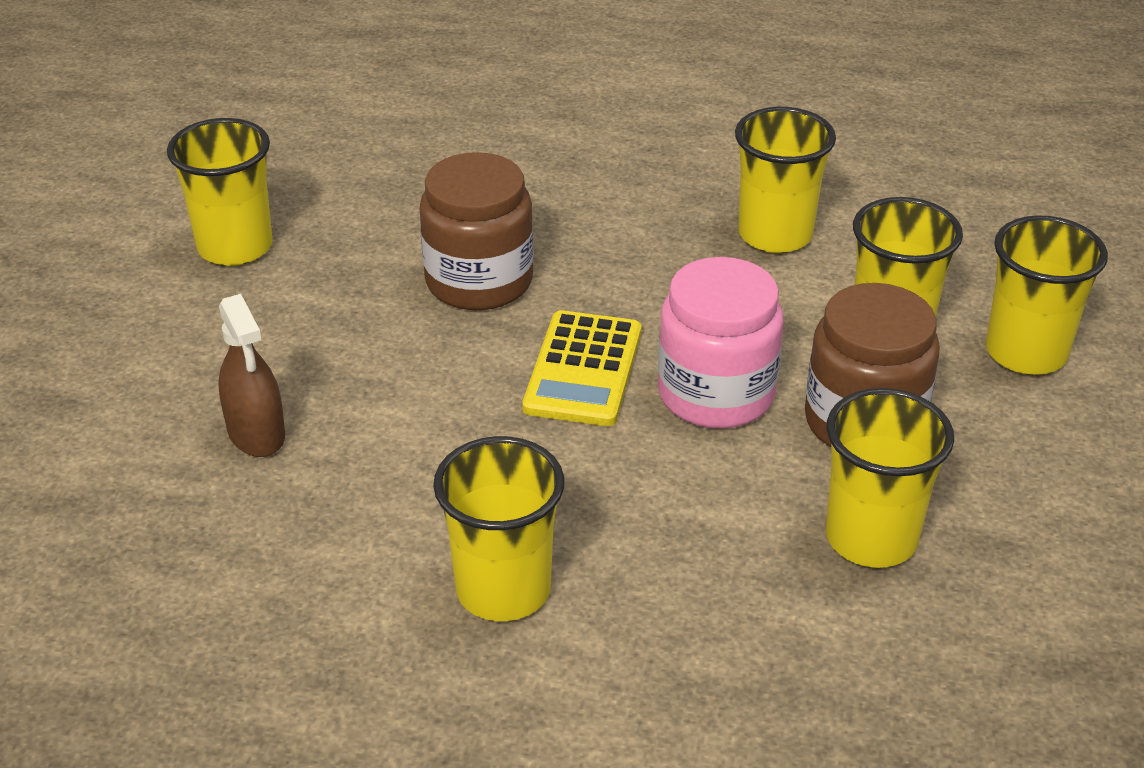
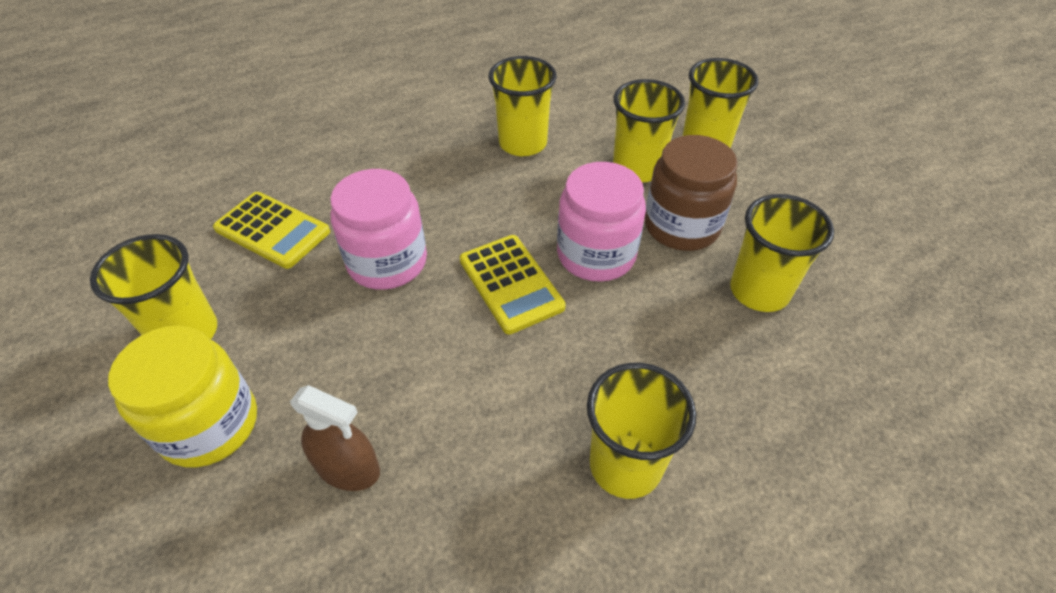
camera: 40 degrees left, 10 degrees up
brown jar [419,152,534,310] -> pink jar [330,169,427,290]
none -> yellow jar [108,325,257,468]
none -> yellow calculator [213,192,330,269]

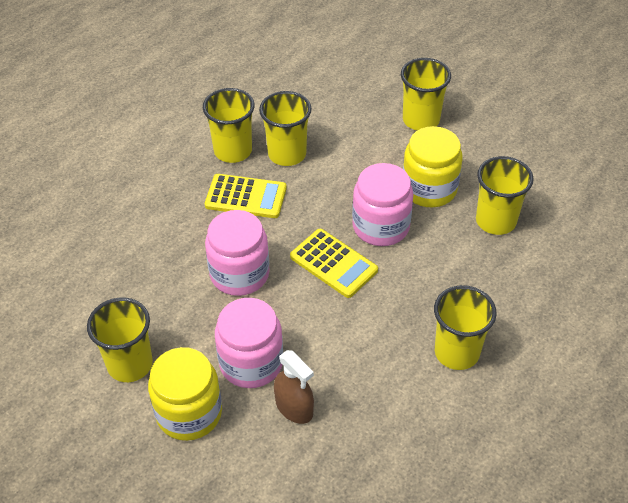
camera: 20 degrees left, 0 degrees up
yellow calculator [213,192,330,269] -> yellow calculator moved to [205,174,287,218]
brown spray bottle [290,385,380,491] -> brown spray bottle turned 45 degrees clockwise [274,350,314,424]
yellow cup [613,79,685,182] -> yellow cup moved to [203,88,255,163]
brown jar [644,135,738,251] -> yellow jar [403,126,463,207]
none -> pink jar [215,298,283,388]

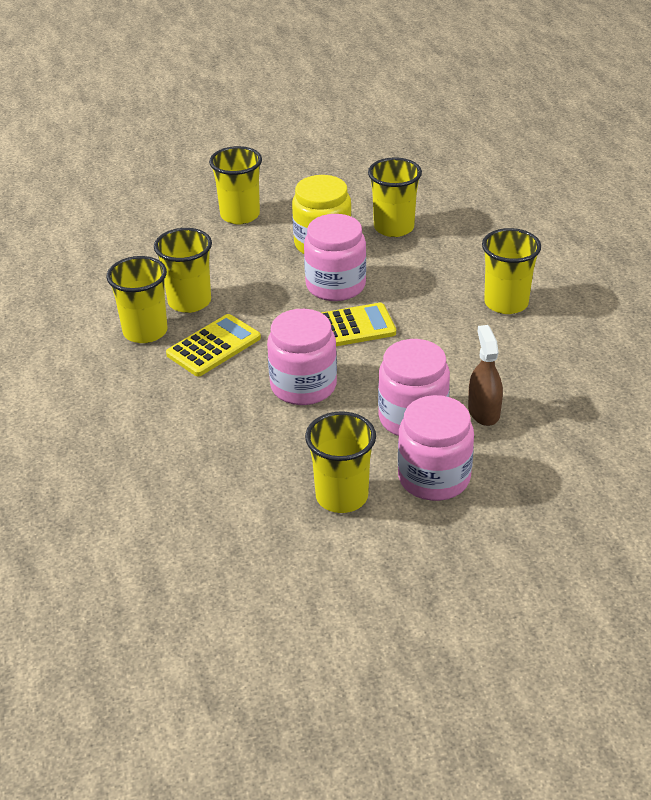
camera: 55 degrees left, 10 degrees down
yellow jar [148,347,222,441] -> pink jar [398,395,474,501]
brown spray bottle [274,350,314,424] -> brown spray bottle turned 90 degrees counterclockwise [468,325,503,426]

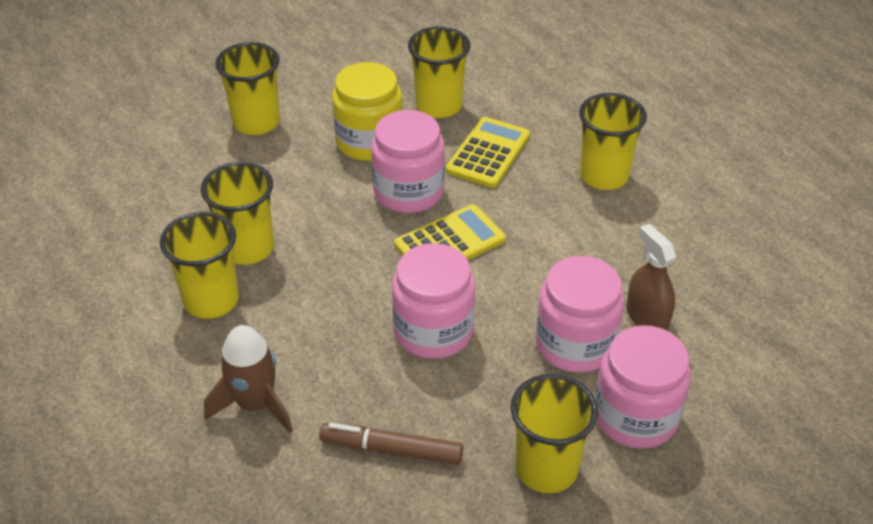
camera: 20 degrees left, 5 degrees up
yellow calculator [166,314,261,376] -> yellow calculator moved to [446,117,530,188]
none -> brown rocket [204,325,293,433]
none -> brown marker [319,423,463,465]

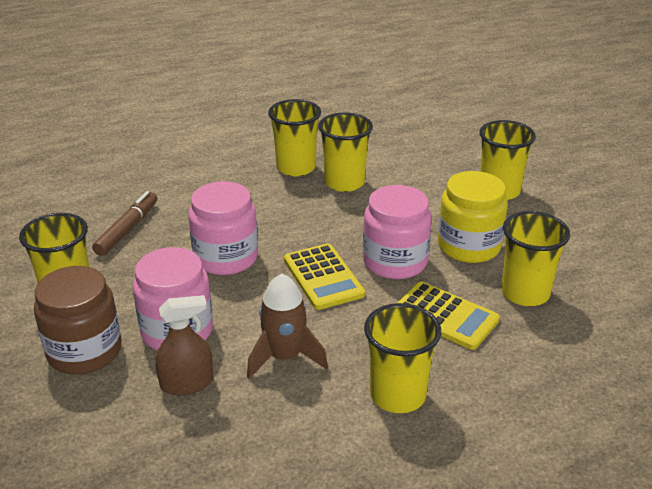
camera: 100 degrees right, 10 degrees down
brown rocket [204,325,293,433] -> brown rocket moved to [247,273,328,379]
pink jar [595,325,691,449] -> brown jar [34,266,122,375]

